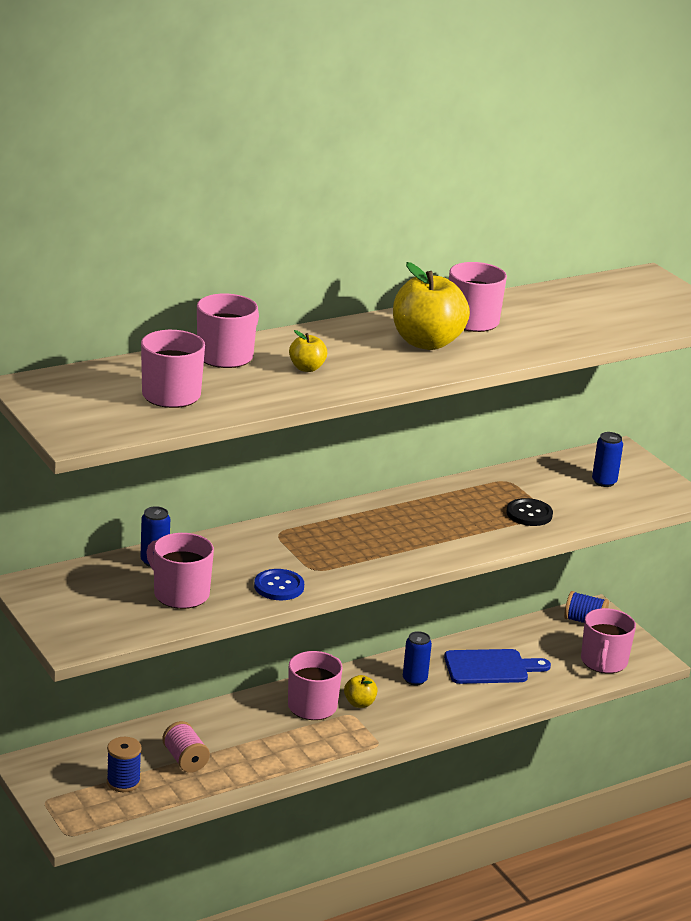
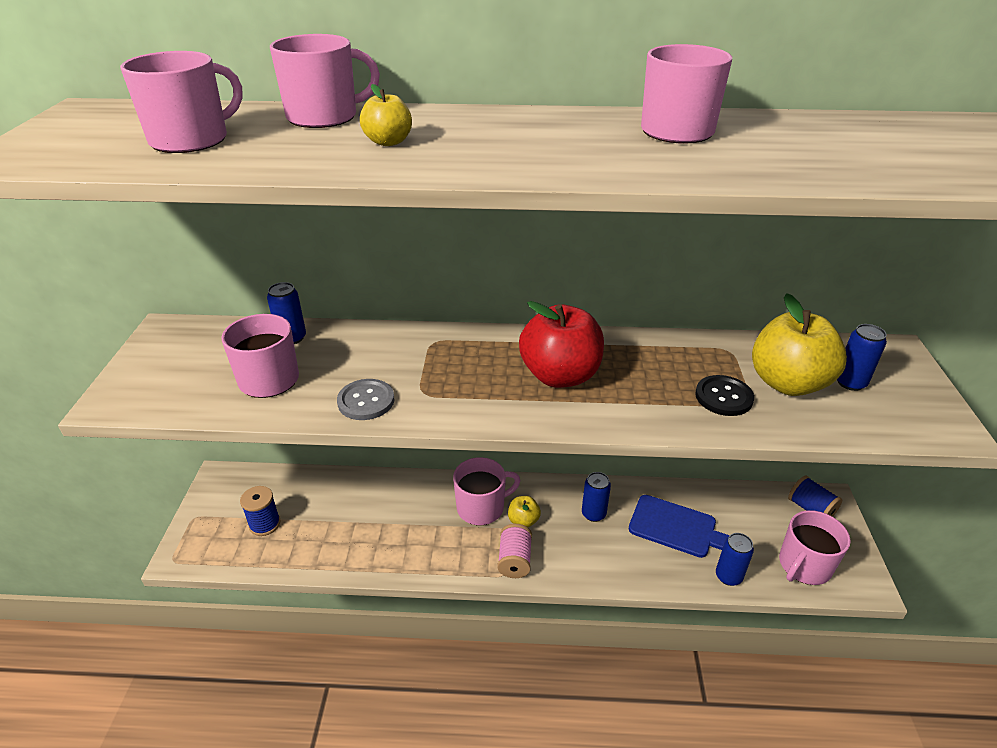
camera: 35 degrees right, 10 degrees up
pink spool [162,721,210,773] -> pink spool moved to [497,524,532,578]
blue button [254,569,304,600] -> grey button [337,379,394,420]
yellow apple [393,262,470,350] -> yellow apple moved to [752,293,847,396]
none -> red apple [519,301,604,388]
none -> blue can [716,533,754,586]

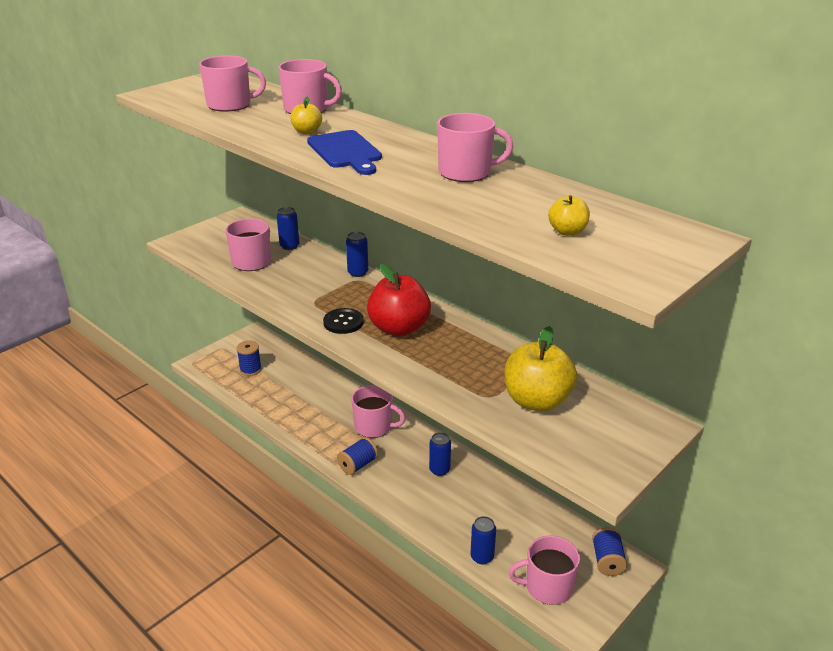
camera: 40 degrees right, 5 degrees down
grey button [337,379,394,420] -> none
pink spool [497,524,532,578] -> blue spool [337,437,378,475]
yellow apple [508,496,541,527] -> yellow apple moved to [548,195,590,236]
blue cutting board [629,495,730,558] -> blue cutting board moved to [307,130,382,175]
black button [695,375,754,416] -> black button moved to [323,308,364,334]
blue can [837,324,887,391] -> blue can moved to [346,232,368,277]

